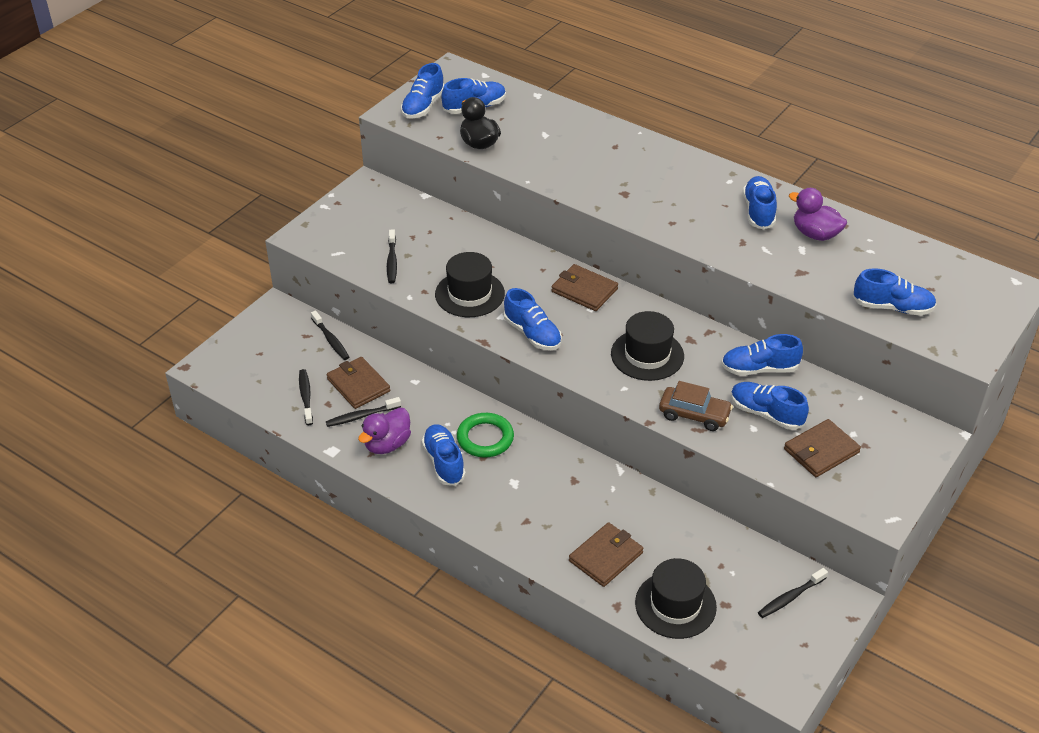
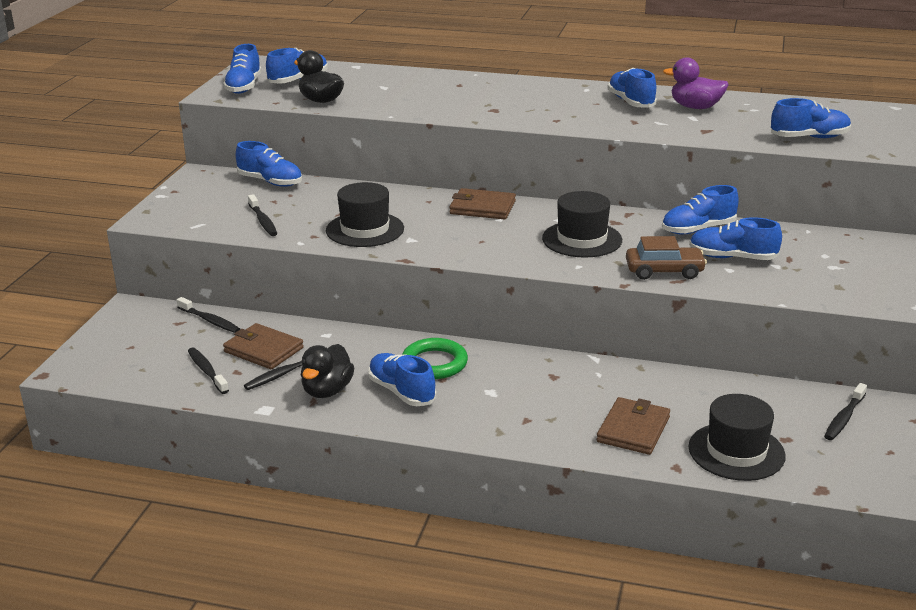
camera: 20 degrees left, 15 degrees down
purple duck [358,408,411,454] -> black duck [301,344,354,398]
blue shoe [504,288,562,350] -> blue shoe moved to [236,141,302,187]
brown wallet [784,419,861,477] -> none

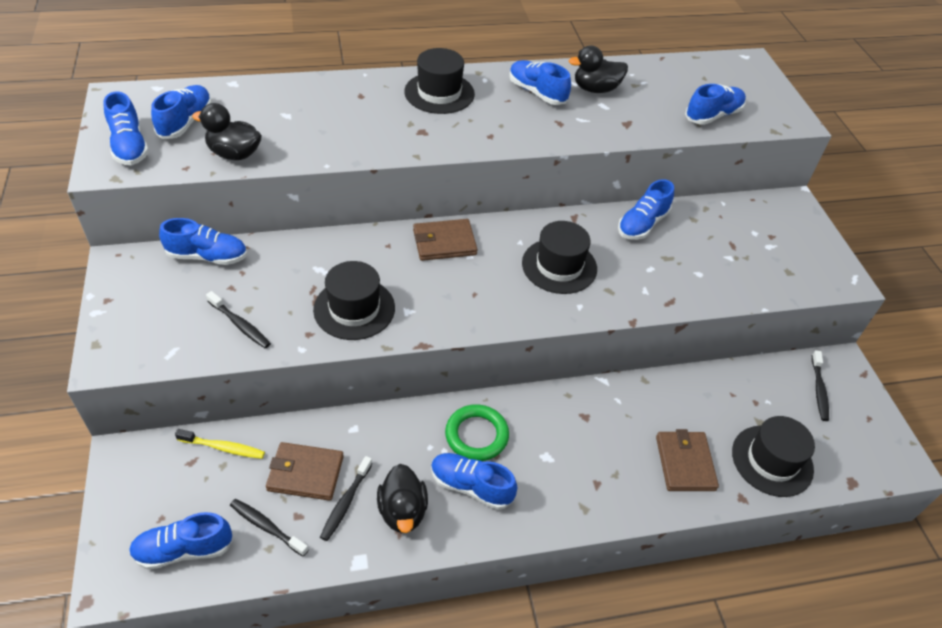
camera: 30 degrees left, 20 degrees up
black toothbrush [177,297,240,333] -> yellow toothbrush [175,429,265,459]
brown car [626,236,707,280] -> none
purple duck [663,57,729,109] -> black duck [568,46,628,93]
blue shoe [689,217,782,260] -> blue shoe moved to [129,512,233,570]
none -> black hat [404,48,475,114]

